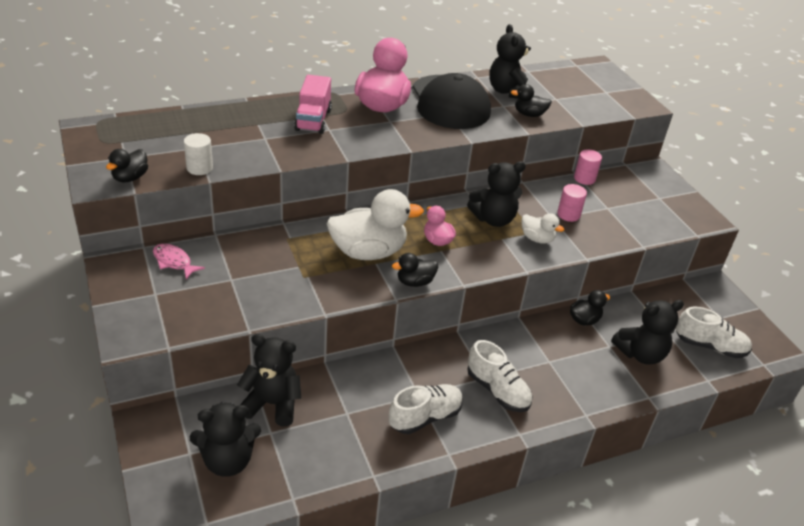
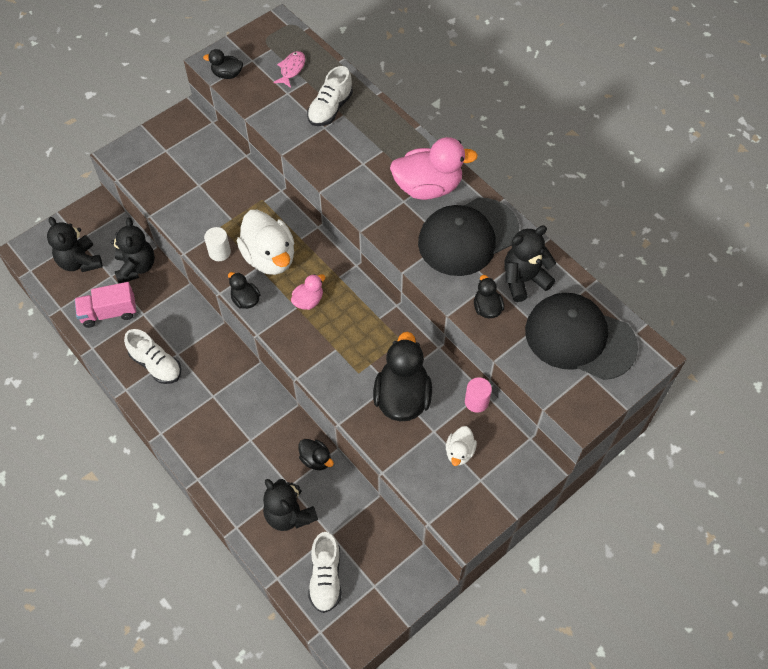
camera: 75 degrees right, 20 degrees up
pink fish [153,243,205,279] -> pink fish moved to [273,51,305,88]
white cylinder [184,133,213,175] -> white cylinder moved to [204,227,231,261]
pink truck [294,75,332,134] -> pink truck moved to [75,282,136,328]
black teddy bear [467,161,526,227] -> none
white shoe [467,340,533,412] -> white shoe moved to [307,66,353,126]
white duck [521,213,564,244] -> white duck moved to [446,426,477,466]
pink cylinder [557,184,587,222] -> black duck [373,332,432,421]
none -> black cap [525,293,638,380]

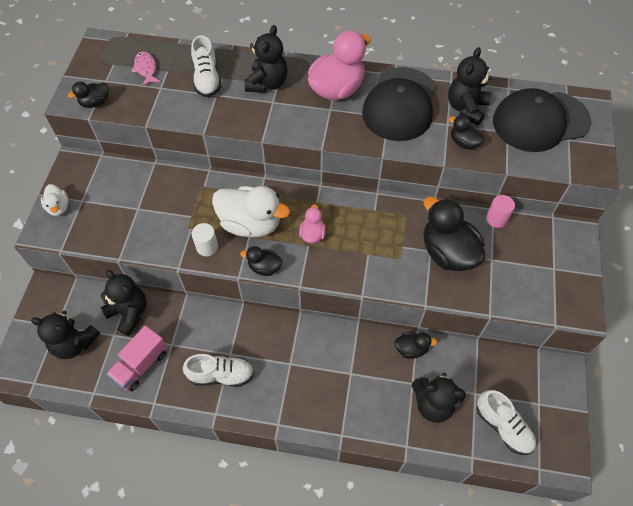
camera: 40 degrees left, 0 degrees up
white duck [446,426,477,466] -> white duck moved to [41,184,69,216]
none -> black teddy bear [245,25,288,93]

